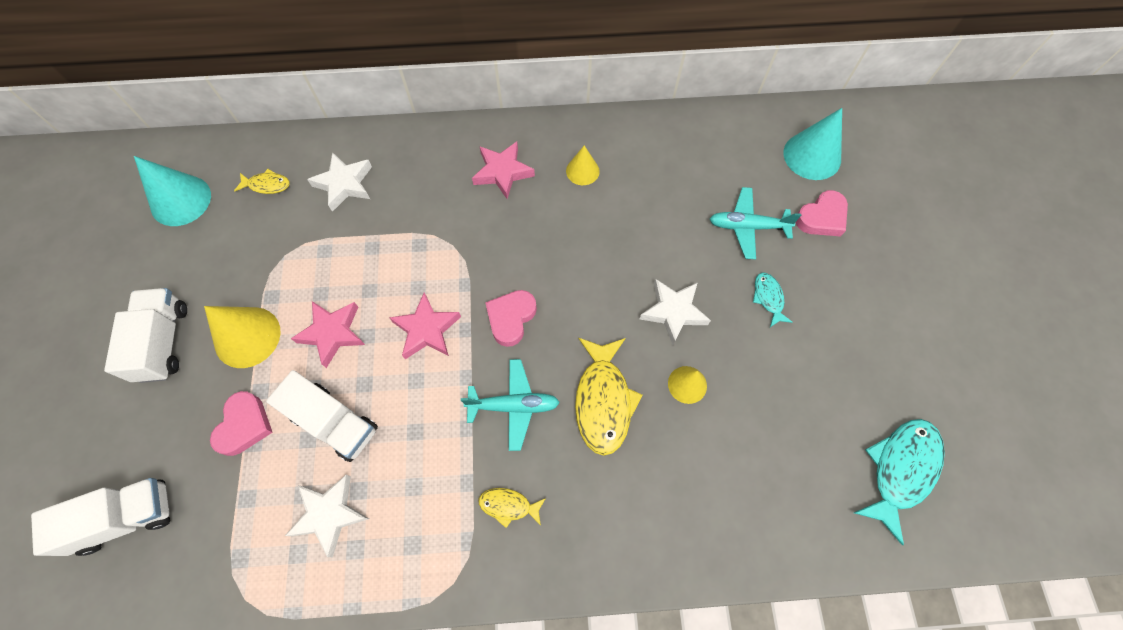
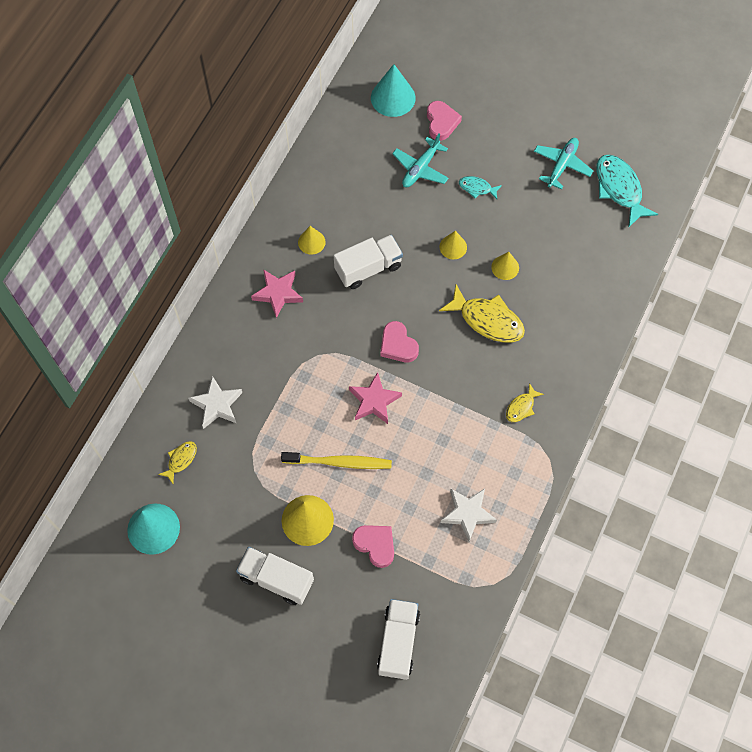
camera: 60 degrees left, 0 degrees up
white truck [266,370,378,462] -> white truck moved to [334,235,403,289]
pink star [291,301,365,368] -> yellow toothbrush [281,452,392,469]
turquoise plane [461,359,560,451] -> turquoise plane moved to [534,138,593,190]
white star [640,279,711,345] -> yellow cone [440,231,467,259]

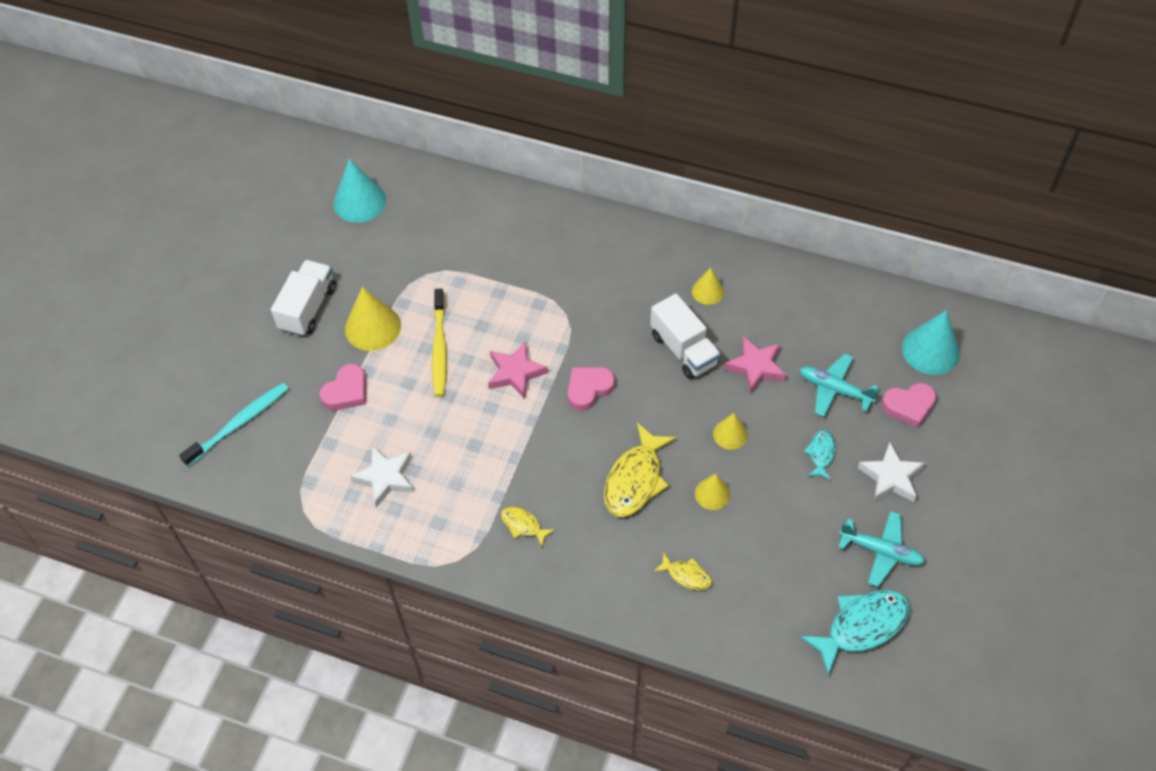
camera: 85 degrees right, 10 degrees down
yellow fish [158,441,197,484] -> yellow fish moved to [654,553,712,590]
white star [188,376,242,429] -> white star moved to [858,443,925,502]
pink star [251,269,303,318] -> pink star moved to [724,337,786,394]
white truck [377,599,420,680] -> turquoise toothbrush [179,383,289,466]

